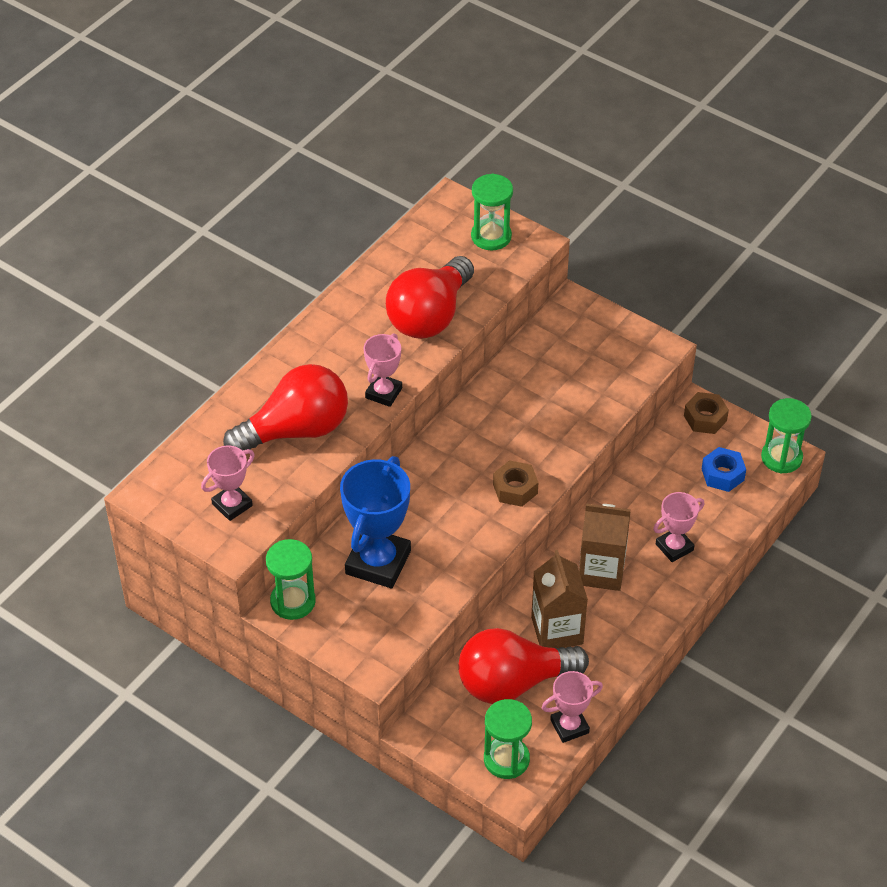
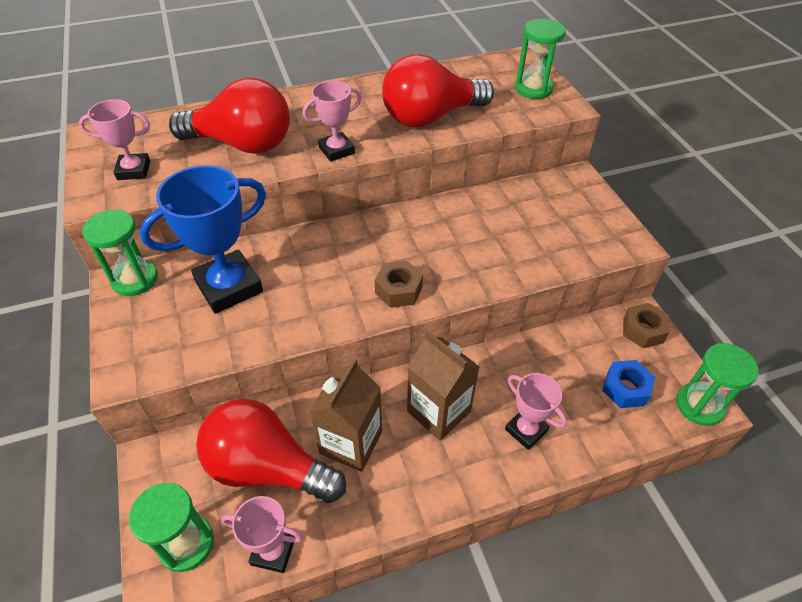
camera: 35 degrees right, 0 degrees up
pink trophy [653,492,704,562] -> pink trophy turned 45 degrees clockwise [505,373,567,450]

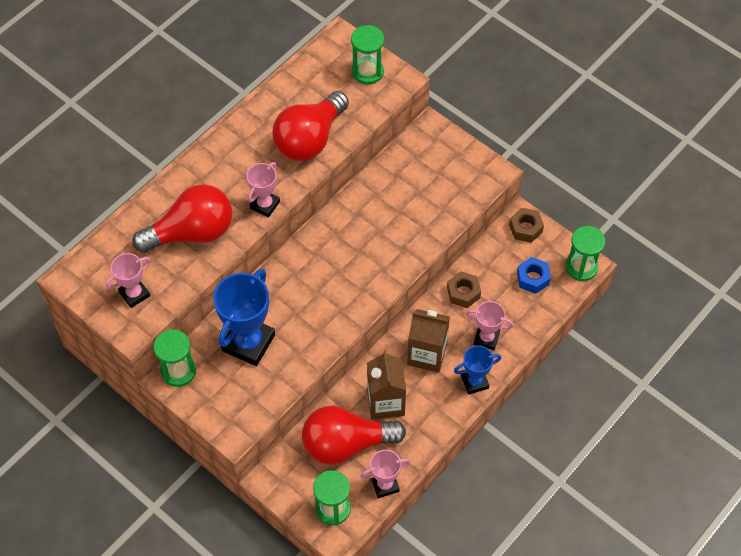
camera: 30 degrees left, 10 degrees up
brown nut [375,261,423,308] -> brown nut moved to [447,271,481,308]
none -> blue trophy [454,345,501,395]

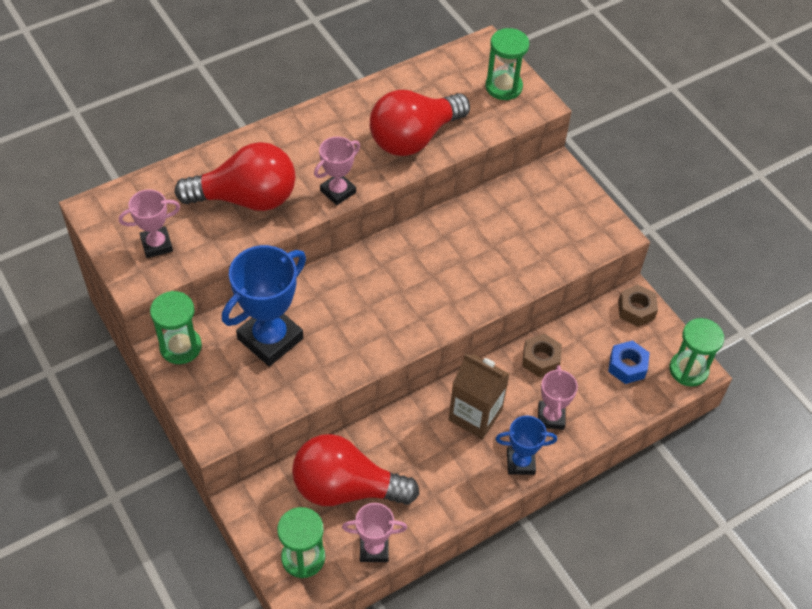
camera: 15 degrees right, 5 degrees down
brown carton [367,350,406,420] -> none
pink trophy [466,301,514,350] -> pink trophy turned 60 degrees clockwise [538,365,578,430]

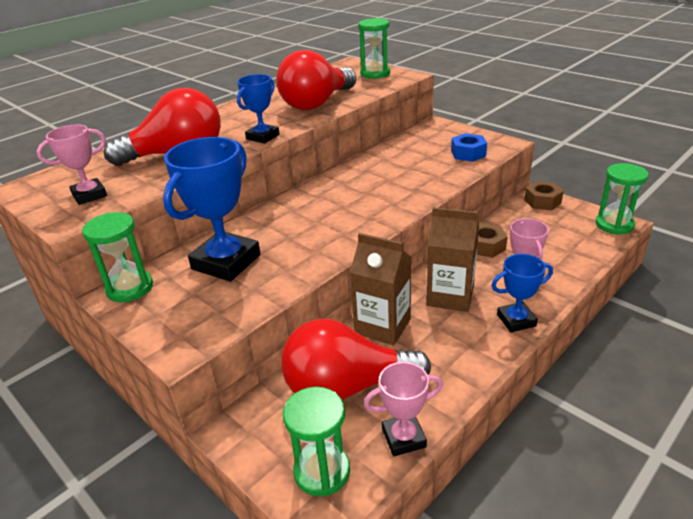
camera: 10 degrees left, 20 degrees down
pink trophy [314,137,360,205] -> blue trophy [237,74,279,143]
blue nut [608,340,650,384] -> blue nut moved to [451,133,487,162]
none -> brown carton [350,233,412,346]

